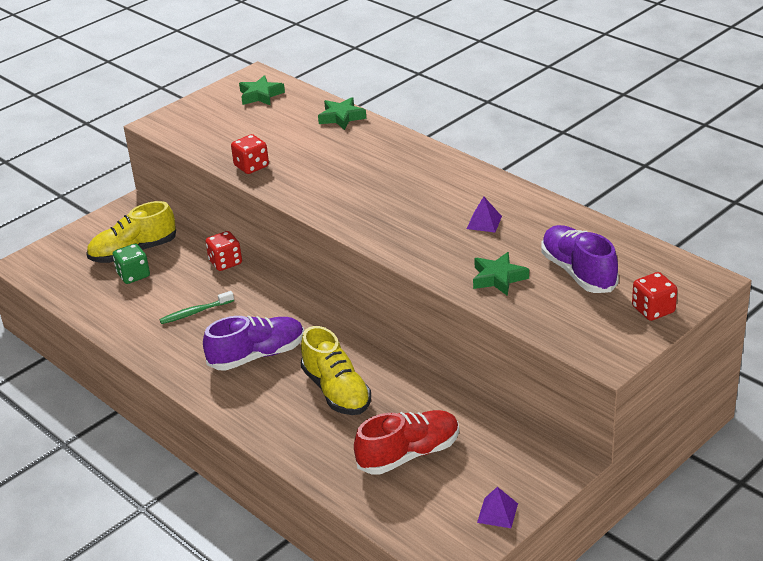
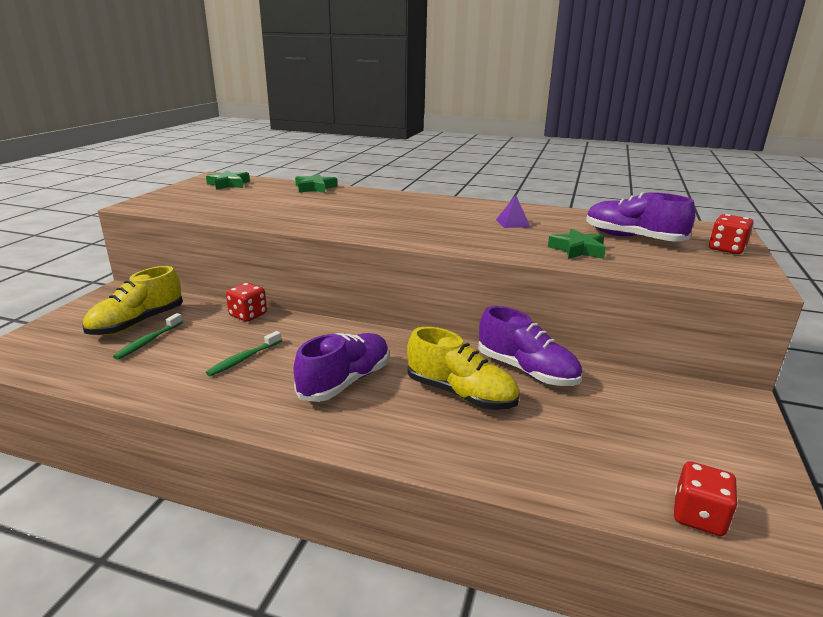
camera: 30 degrees left, 10 degrees down
green dice [113,244,150,284] -> green toothbrush [113,313,183,360]
red dice [231,134,269,174] -> red dice moved to [674,461,738,536]
red shoe [354,410,459,475] -> none
purple pyramid [477,487,518,528] -> none
none -> purple shoe [478,306,582,386]

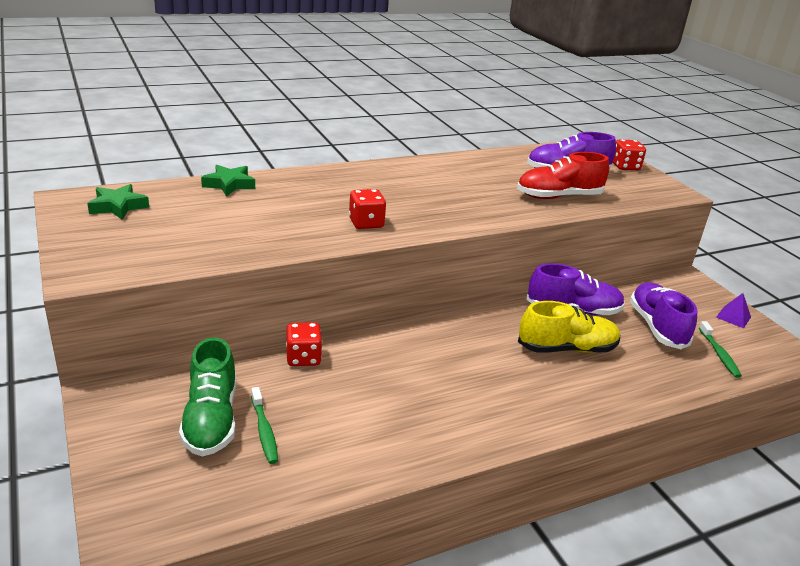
camera: 45 degrees left, 5 degrees up
yellow shoe [83,266,183,335] -> green shoe [179,337,236,456]
green toothbrush [206,331,282,376] -> green toothbrush moved to [699,321,742,378]
purple shoe [293,333,389,402] -> purple shoe moved to [630,282,697,349]
purple pyramid [496,195,530,228] -> purple pyramid moved to [716,293,751,328]
green star [548,229,606,259] -> red shoe [517,152,609,199]
red dice [674,461,738,536] -> red dice moved to [349,189,386,229]

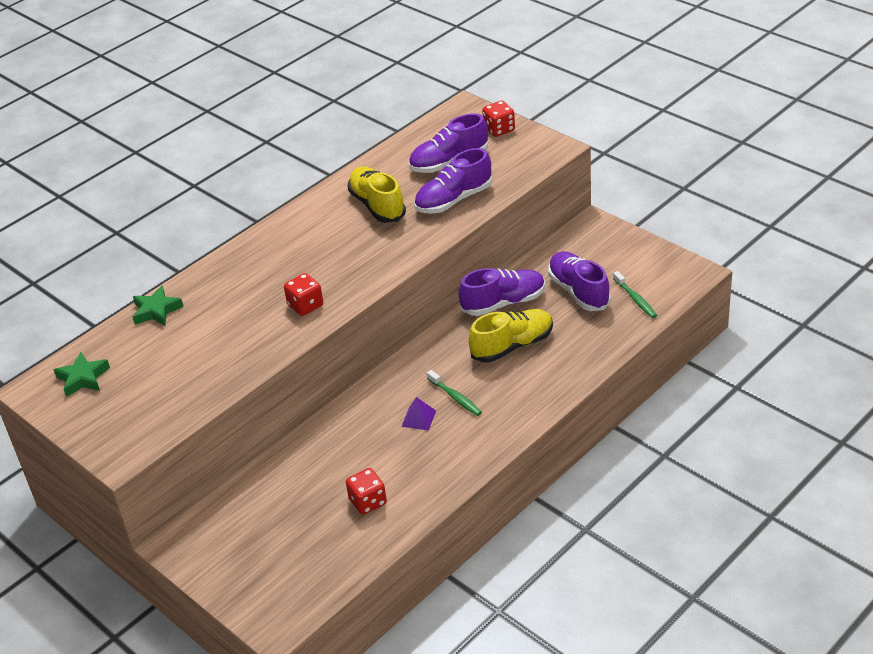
camera: 15 degrees left, 10 degrees up
green shoe [179,337,236,456] -> none
green toothbrush [251,387,278,464] -> green toothbrush moved to [427,370,482,416]
red dice [286,322,322,366] -> red dice moved to [346,468,387,515]
red shoe [517,152,609,199] -> purple shoe [414,148,492,213]
purple pyramid [716,293,751,328] -> purple pyramid moved to [401,397,436,431]
none -> yellow shoe [348,167,406,223]

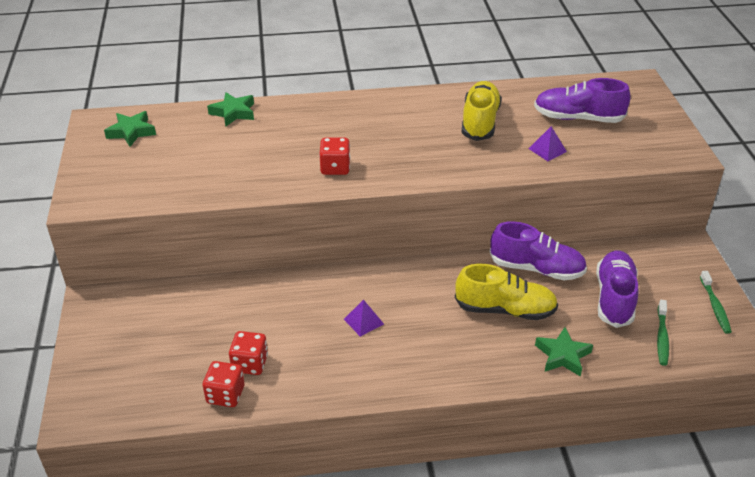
camera: 35 degrees right, 0 degrees up
purple shoe [414,148,492,213] -> purple pyramid [529,126,567,161]
green toothbrush [427,370,482,416] -> green toothbrush moved to [700,271,732,334]
red dice [482,101,515,137] -> red dice moved to [203,361,244,407]
none -> green star [535,327,593,377]

